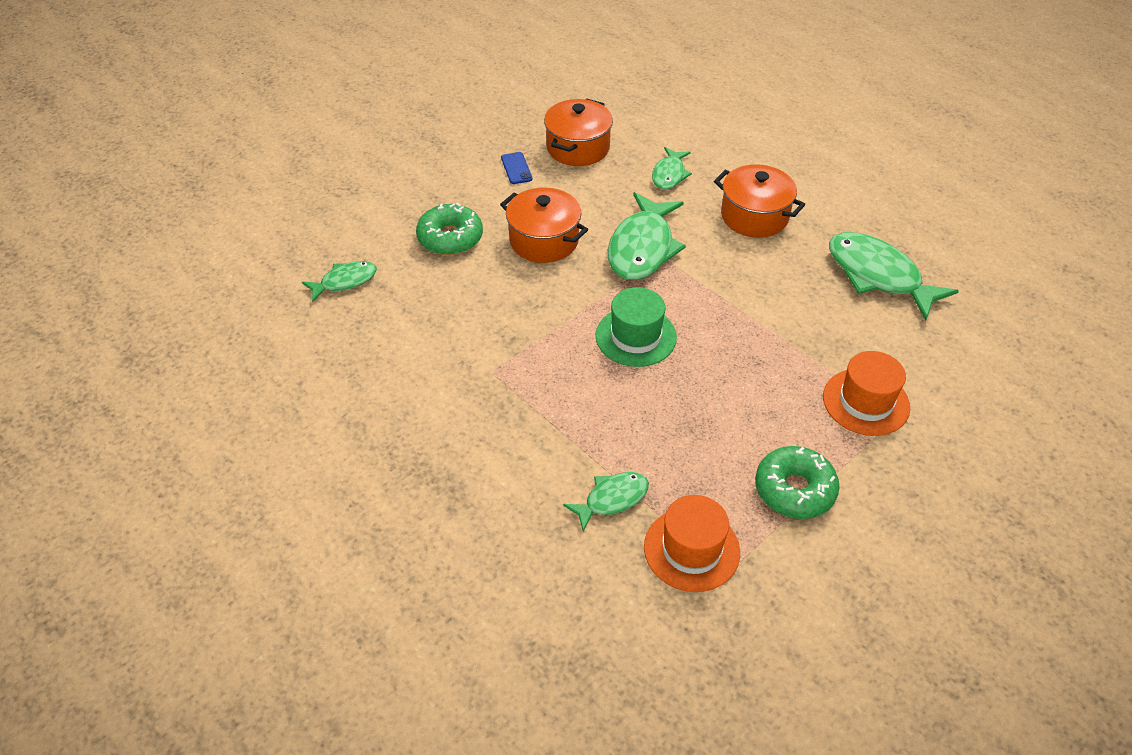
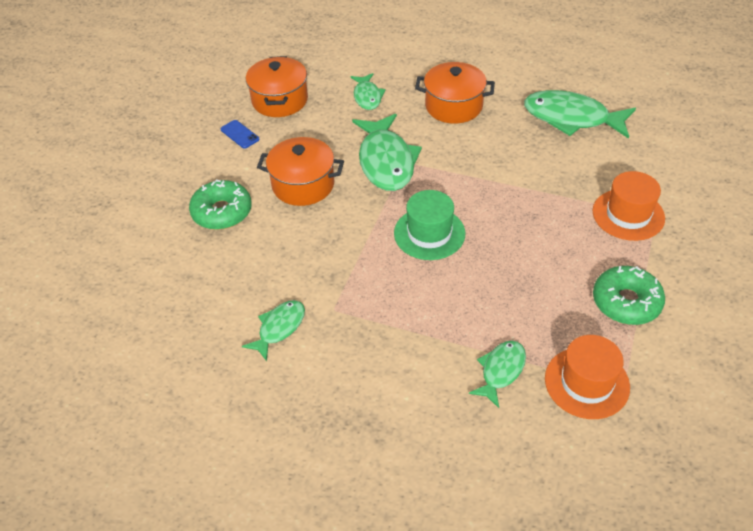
camera: 25 degrees left, 0 degrees up
green fish [302,261,377,302] -> green fish moved to [242,300,305,361]

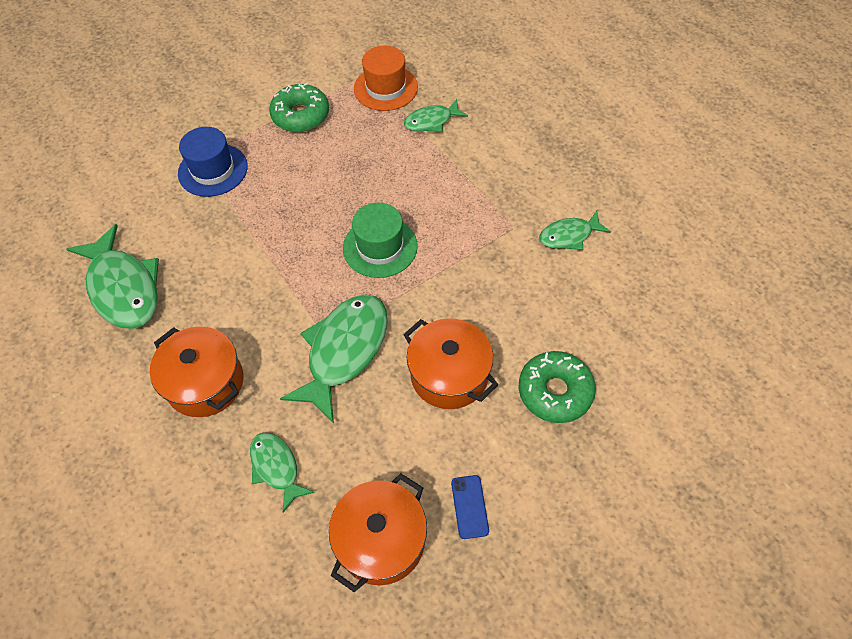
camera: 145 degrees left, 10 degrees up
green fish [350,73,386,110] -> green fish turned 60 degrees counterclockwise [250,432,315,512]
orange hat [593,171,665,241] -> blue hat [178,127,248,197]

